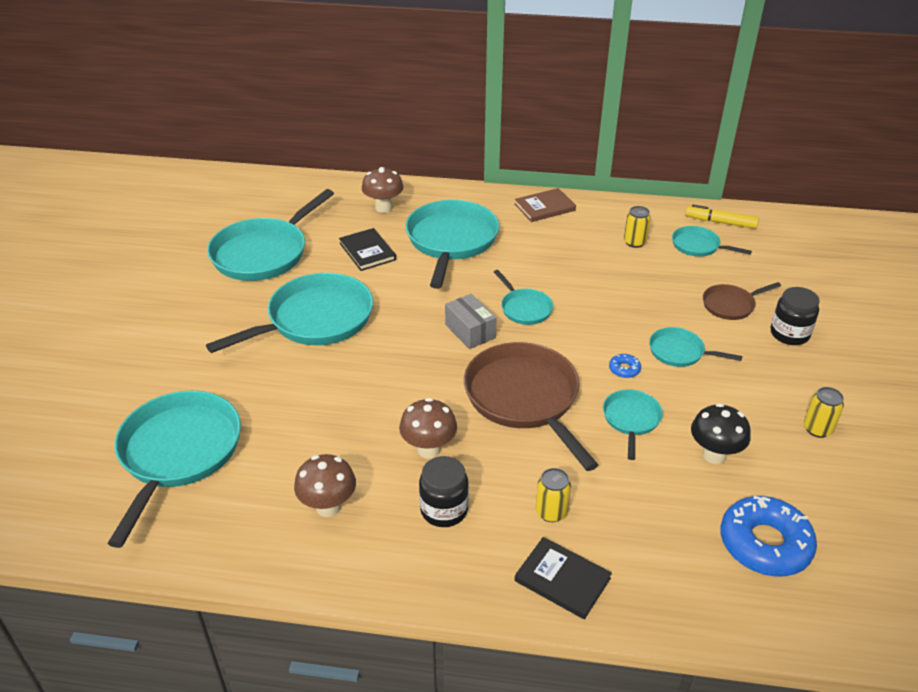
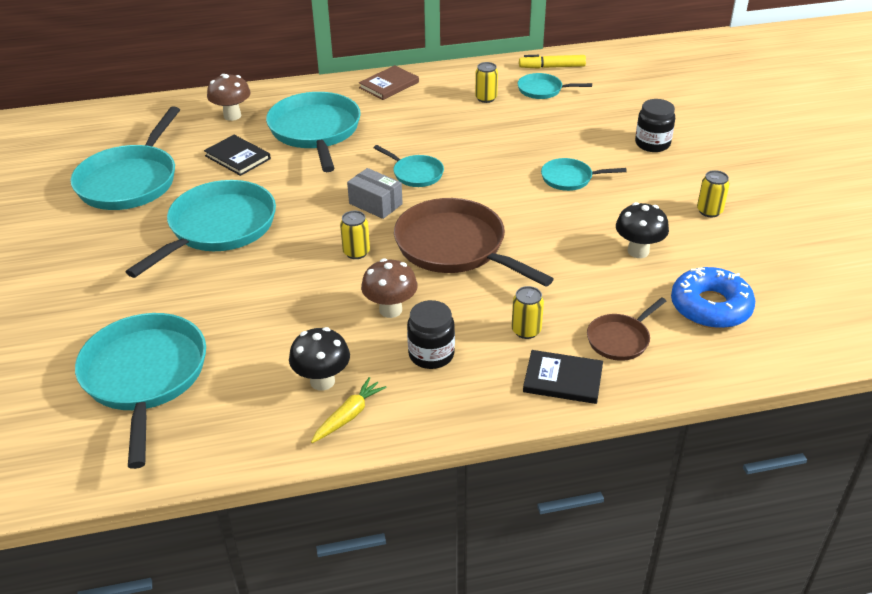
camera: 20 degrees left, 0 degrees up
brown mushroom [294,454,356,517] -> black mushroom [289,327,350,391]
turquoise pan [603,389,663,460] -> none
blue donut [609,354,641,378] -> none
brown pan [703,282,781,320] -> brown pan moved to [587,297,666,361]
none -> yellow carrot [311,377,387,443]
none -> yellow can [340,211,370,259]

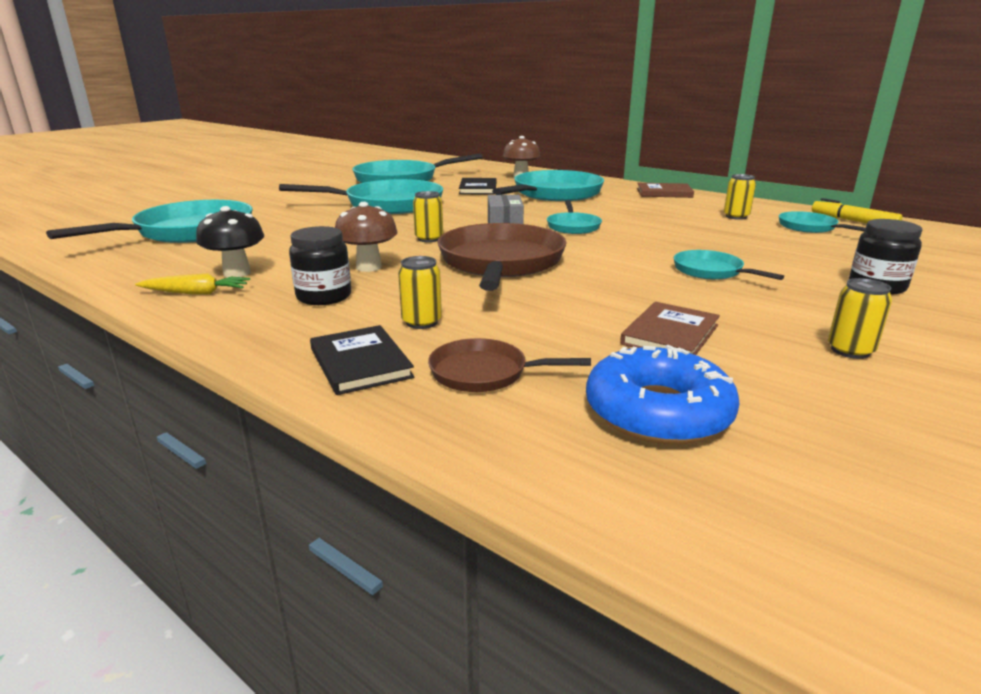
camera: 50 degrees right, 15 degrees down
black mushroom [616,202,669,258] -> brown book [620,302,720,355]

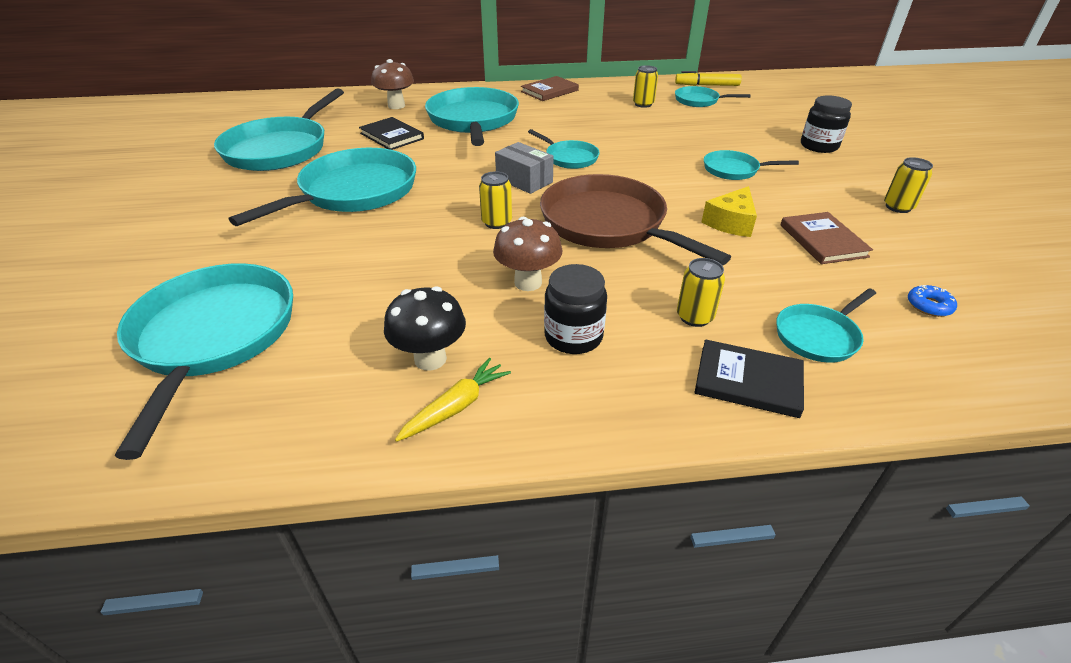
camera: 45 degrees left, 15 degrees up
brown pan [428,338,591,392] -> turquoise pan [776,288,876,363]
blue donut [586,345,740,445] -> blue donut [908,285,957,317], size x0.42
none -> yellow cheese [702,186,757,237]

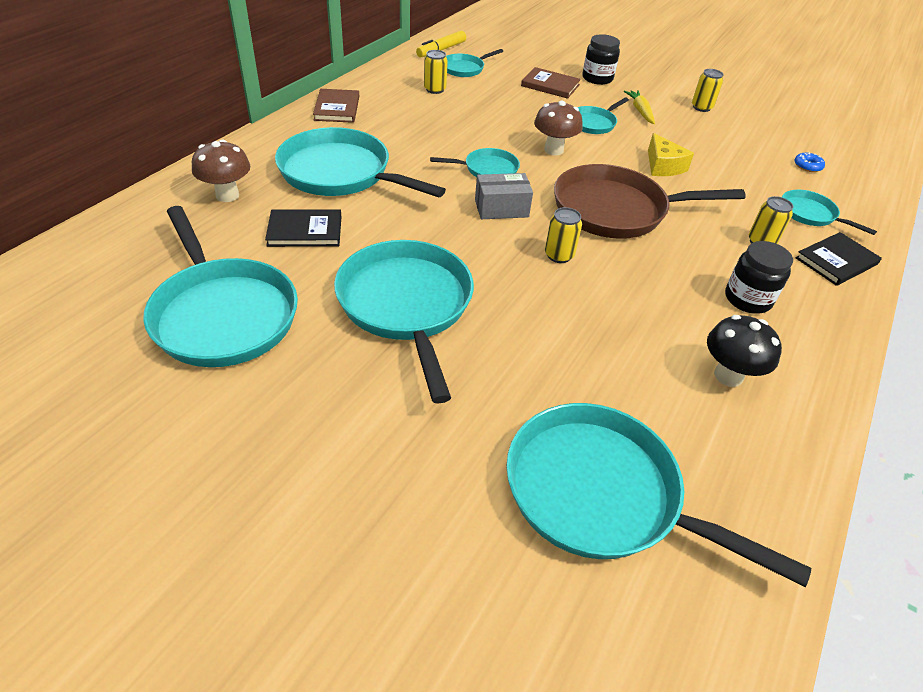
camera: 55 degrees left, 5 degrees up
yellow carrot [395,358,511,442] -> yellow carrot moved to [624,90,655,124]
brown mushroom [493,217,562,291] -> brown mushroom moved to [534,101,583,155]
turquoise pan [776,288,876,363] -> turquoise pan turned 135 degrees clockwise [782,190,877,235]
brown book [780,212,873,264] -> brown book moved to [521,67,581,99]

